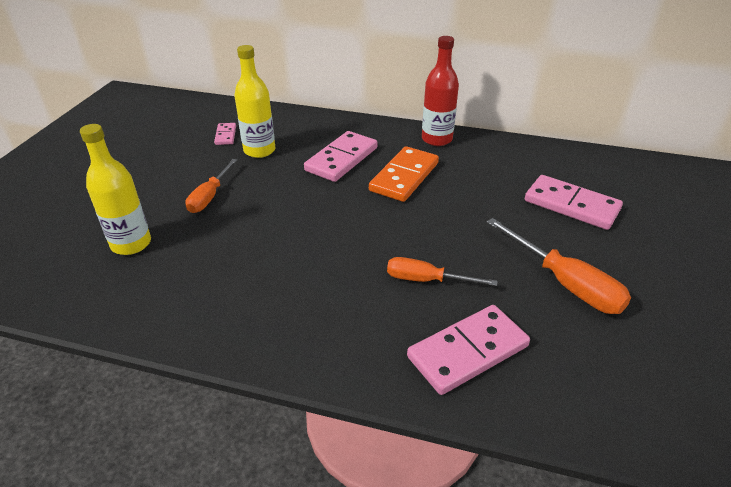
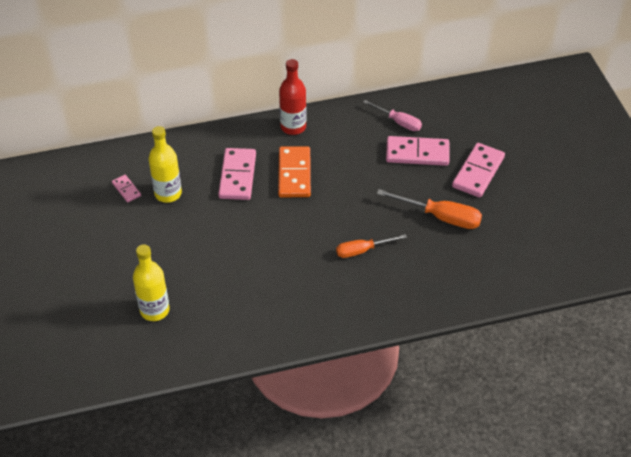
camera: 30 degrees left, 10 degrees up
orange screwdriver [185,159,237,213] -> none
pink domino [407,305,530,395] -> pink domino moved to [452,143,505,198]
none -> pink screwdriver [363,100,422,131]

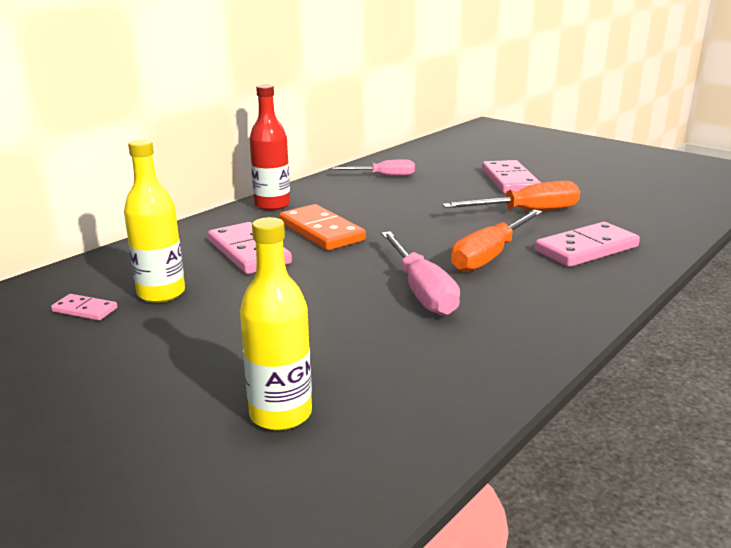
camera: 35 degrees left, 25 degrees down
orange screwdriver [336,234,407,258] -> orange screwdriver [451,209,543,272], size x1.51
pink domino [386,136,449,166] -> pink domino moved to [535,222,640,267]
none -> pink screwdriver [381,231,460,316]

